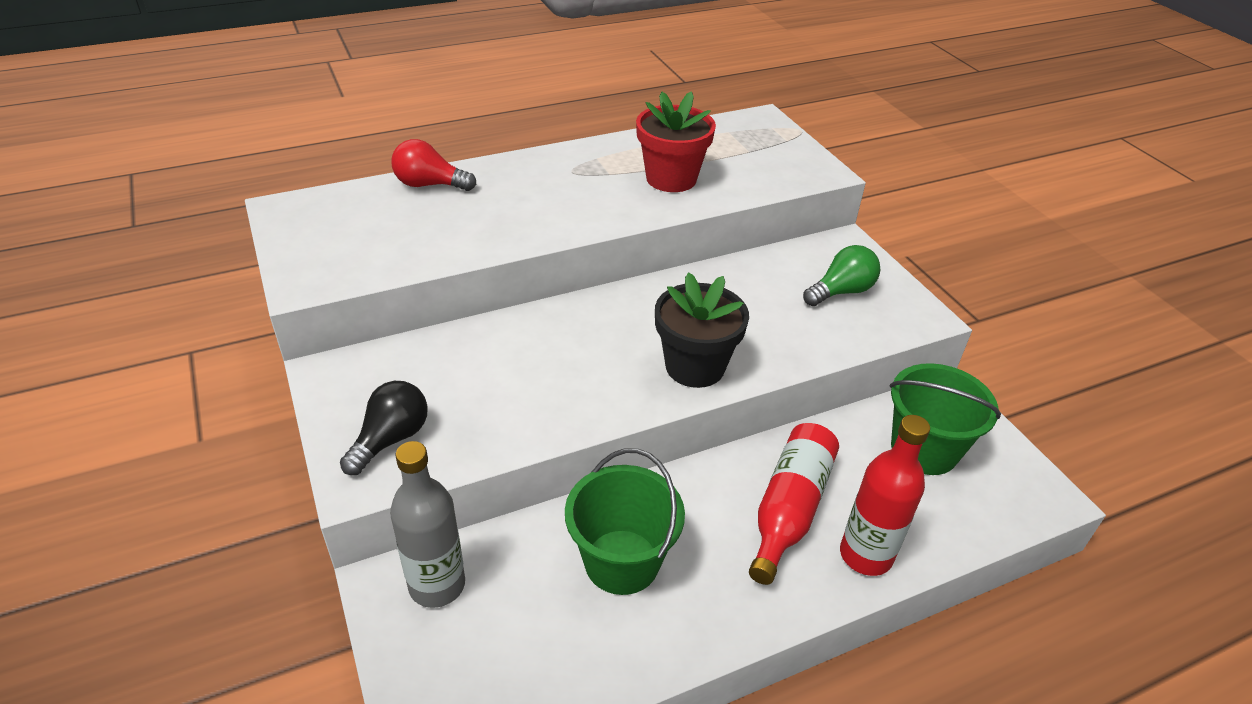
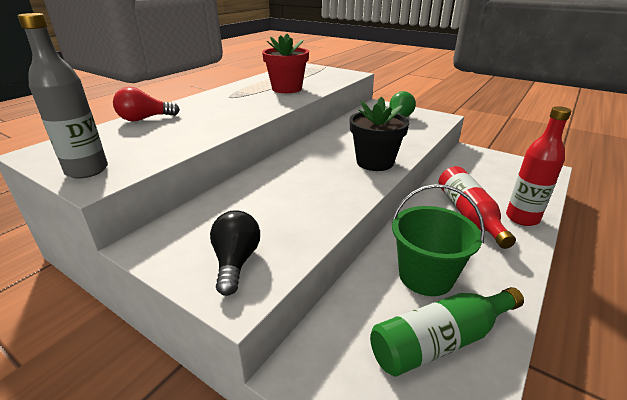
camera: 30 degrees left, 10 degrees down
grey bottle [390,441,465,608] -> grey bottle moved to [18,13,108,179]
green bucket [890,363,1001,475] -> none
none -> green bottle [370,287,524,377]

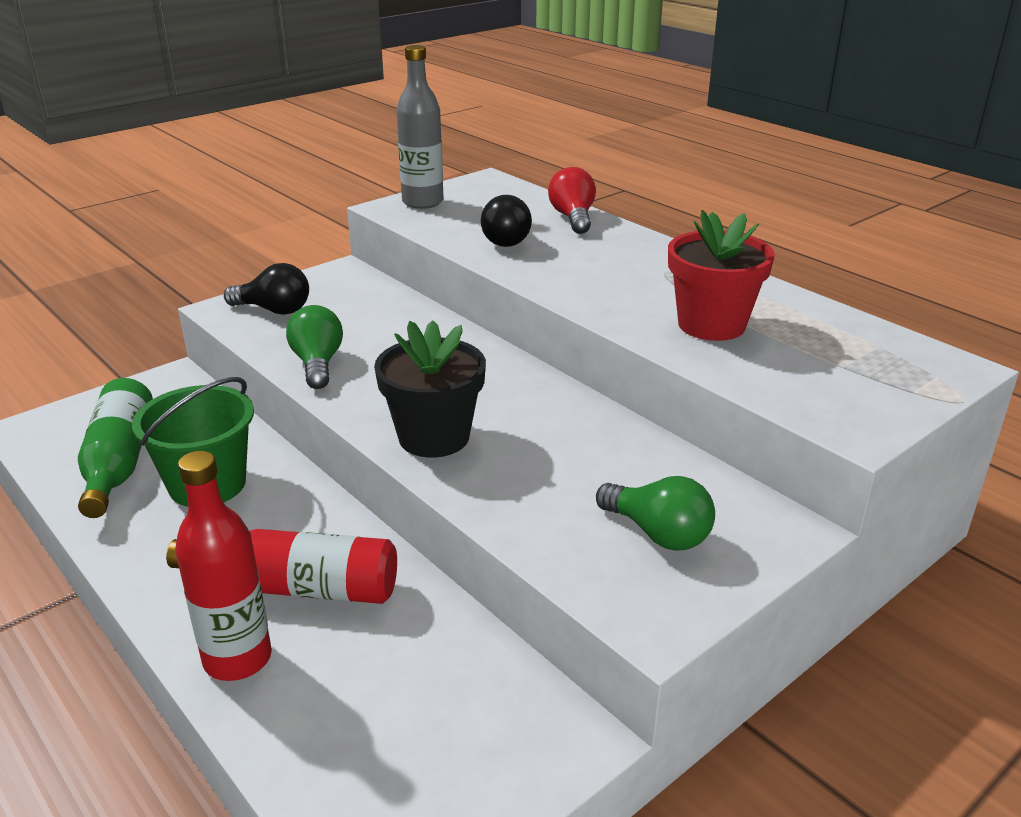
camera: 105 degrees right, 0 degrees up
none -> green light bulb [286,305,343,389]
none -> black light bulb [481,195,532,247]

